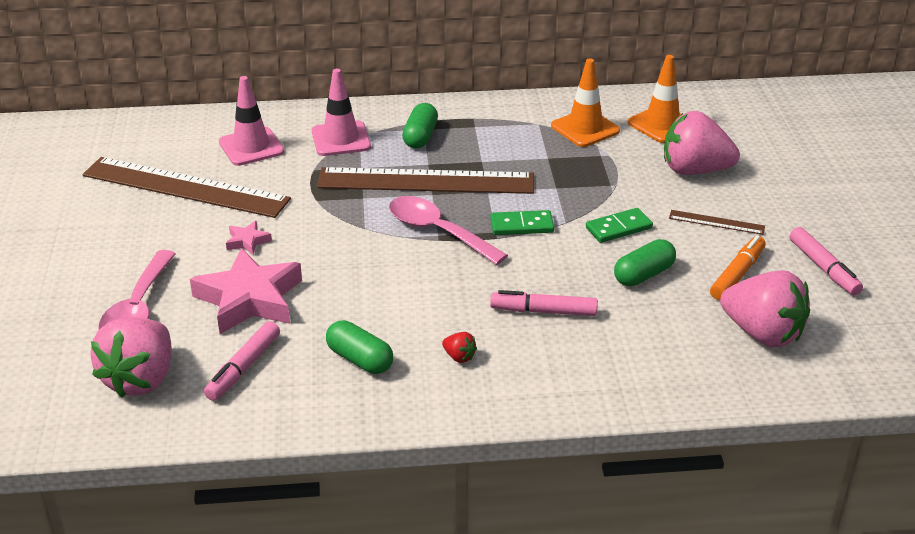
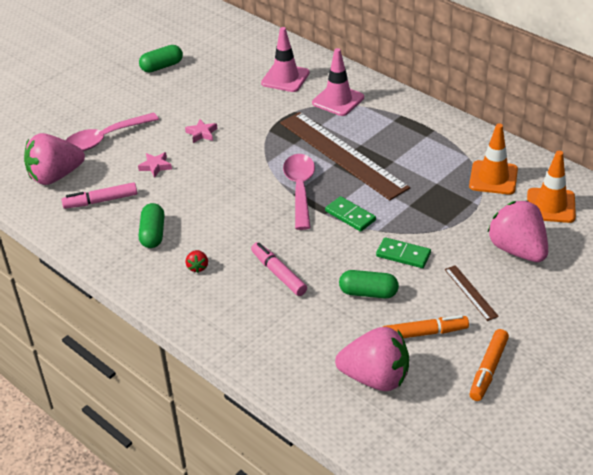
camera: 50 degrees right, 5 degrees up
brown ruler [82,157,291,218] -> none
pink star [190,248,302,334] -> pink star [138,152,172,178], size x0.44
green capsule [402,103,438,148] -> green capsule moved to [139,45,183,73]
pink strawberry [720,270,810,348] -> pink strawberry turned 75 degrees counterclockwise [335,327,409,391]
pink marker [790,227,863,295] -> orange marker [469,329,509,401]

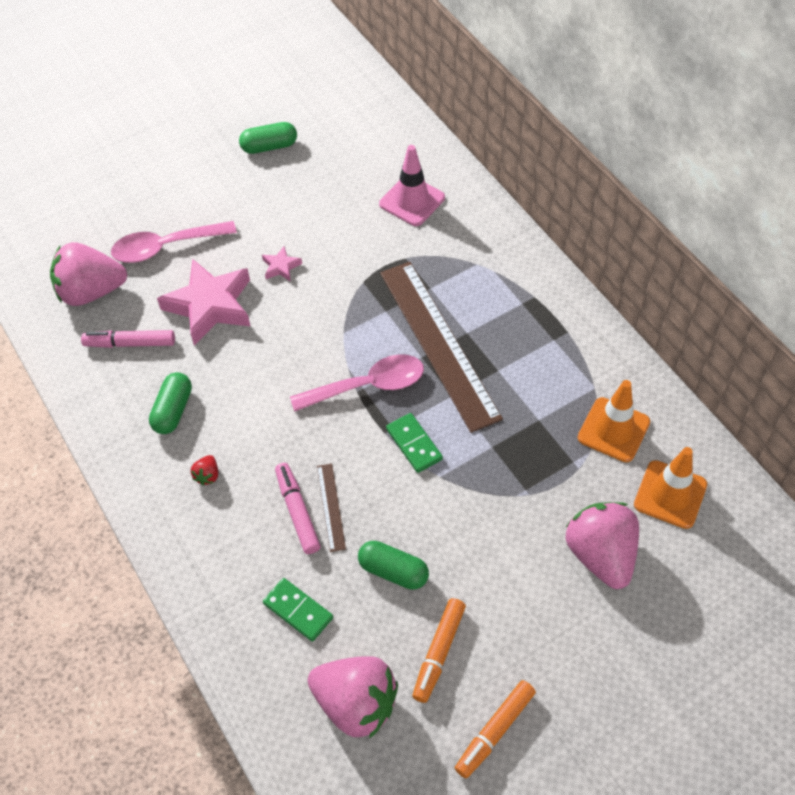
camera: 15 degrees right, 15 degrees up
pink star [138,152,172,178] -> pink star [157,259,251,345], size x2.28
pink spoon [283,154,315,230] -> pink spoon turned 60 degrees clockwise [290,354,424,412]
pink traffic cone [312,48,364,116] -> none
green domino [376,237,431,268] -> green domino moved to [263,578,333,641]
orange marker [383,315,469,338] -> orange marker turned 105 degrees clockwise [412,598,466,703]
brown ruler [445,265,499,321] -> brown ruler moved to [317,464,346,552]

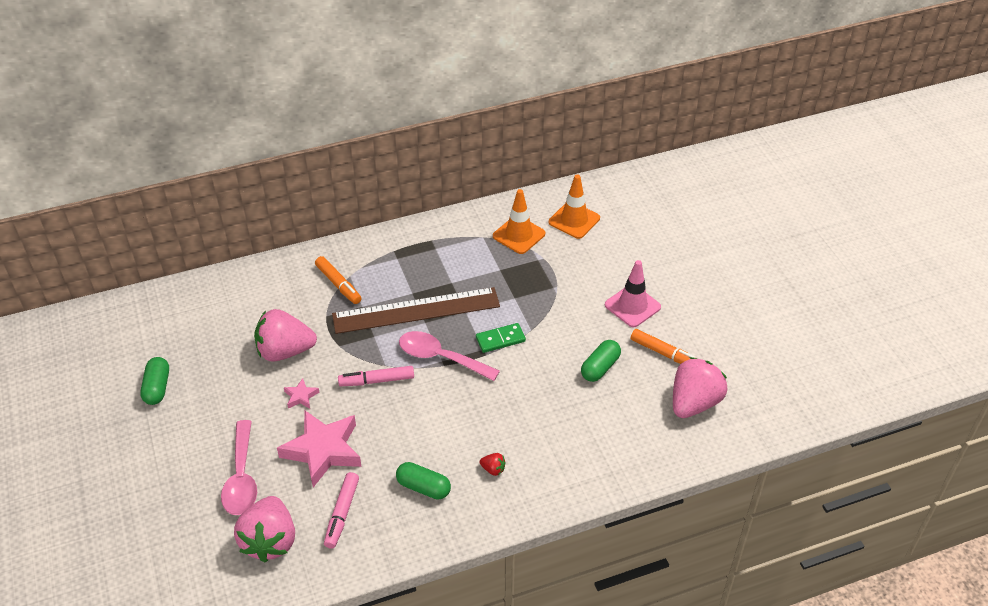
camera: 80 degrees left, 10 degrees down
green domino [263,578,333,641] -> none
pink marker [275,463,321,554] -> pink marker moved to [338,366,414,386]
pink spoon [290,354,424,412] -> pink spoon turned 60 degrees counterclockwise [399,331,500,381]
brown ruler [317,464,346,552] -> none
pink traffic cone [379,145,445,226] -> pink traffic cone moved to [605,260,661,327]
orange marker [455,680,536,778] -> orange marker moved to [315,256,361,304]
pink strawberry [566,502,639,589] -> pink strawberry moved to [254,309,317,362]

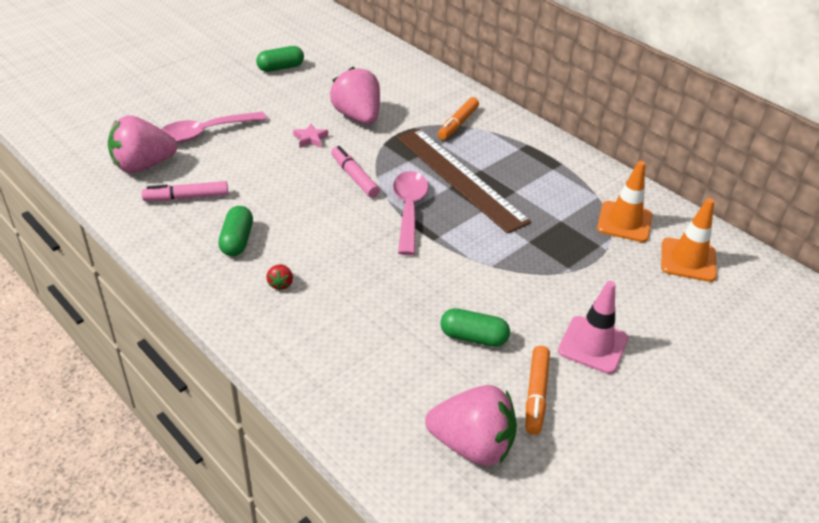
camera: 65 degrees right, 5 degrees down
pink star [277,410,362,487] -> none
green domino [476,323,526,353] -> none

